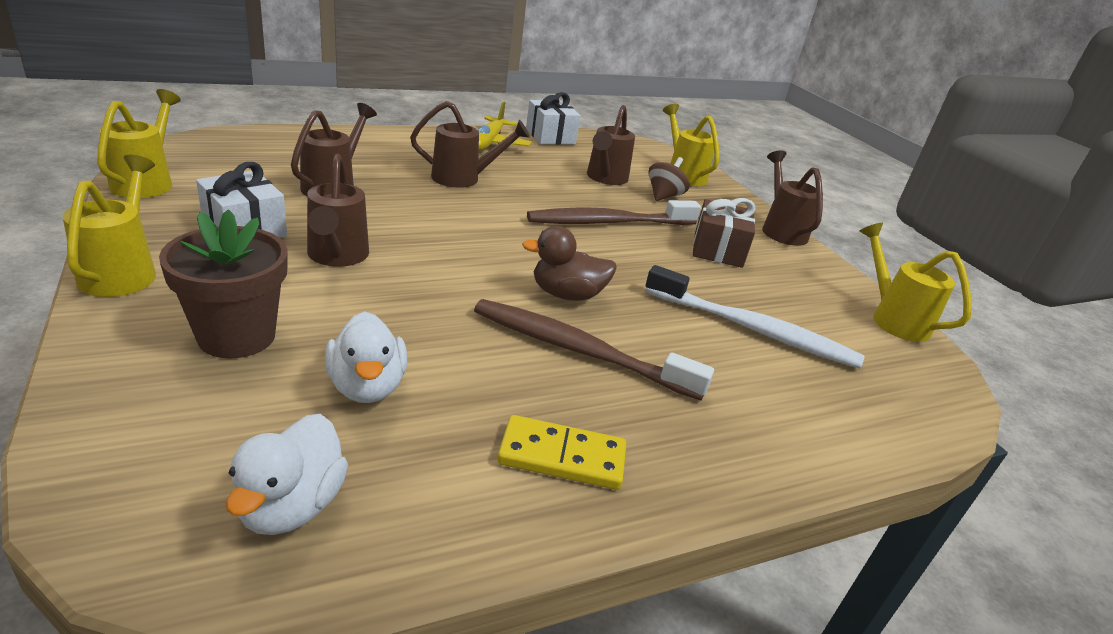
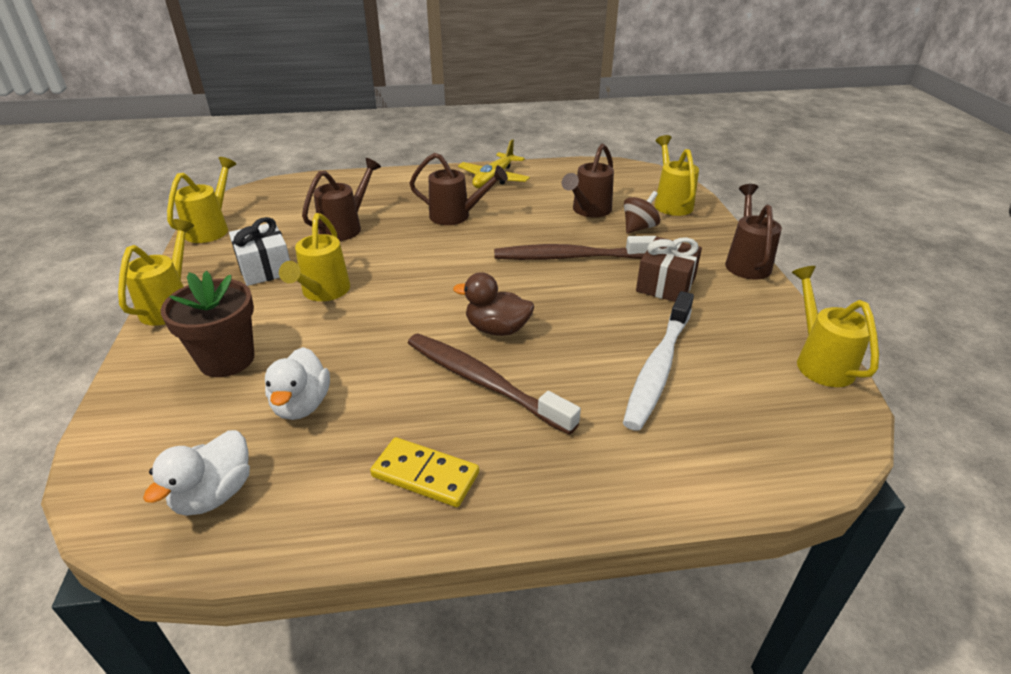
camera: 20 degrees right, 5 degrees up
brown watering can [307,154,369,267] -> yellow watering can [279,213,350,301]
white gift [526,92,581,145] -> none
white toothbrush [645,265,865,369] -> white toothbrush turned 75 degrees clockwise [623,291,694,431]

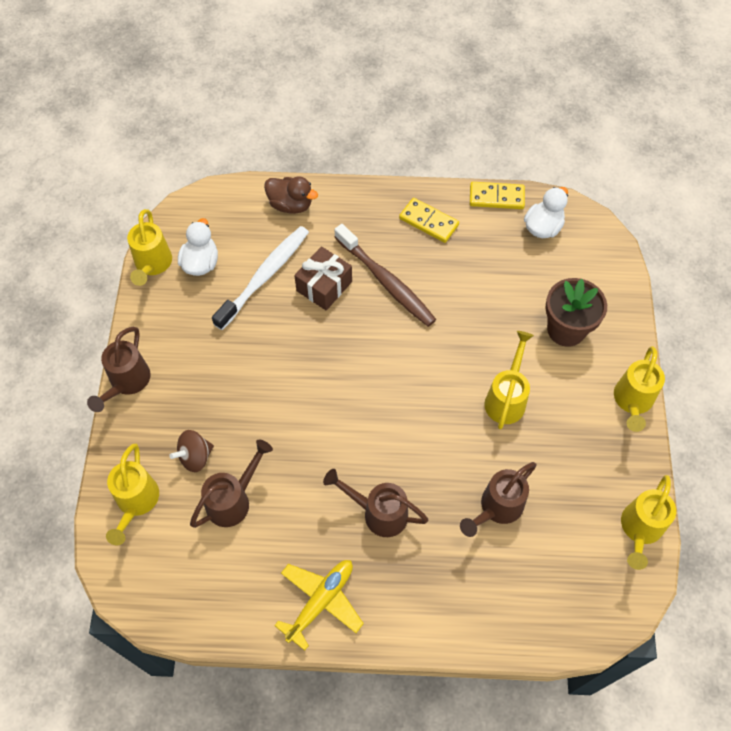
camera: 170 degrees left, 25 degrees up
white gift [229,217,290,286] -> none
white duck [265,347,330,420] -> white duck moved to [178,218,218,276]
brown duck [453,272,534,336] -> brown duck moved to [264,176,318,214]
brown toothbrush [494,236,656,260] -> none
brown gift [636,237,702,302] -> brown gift moved to [294,246,352,311]
none -> yellow domino [470,182,525,209]

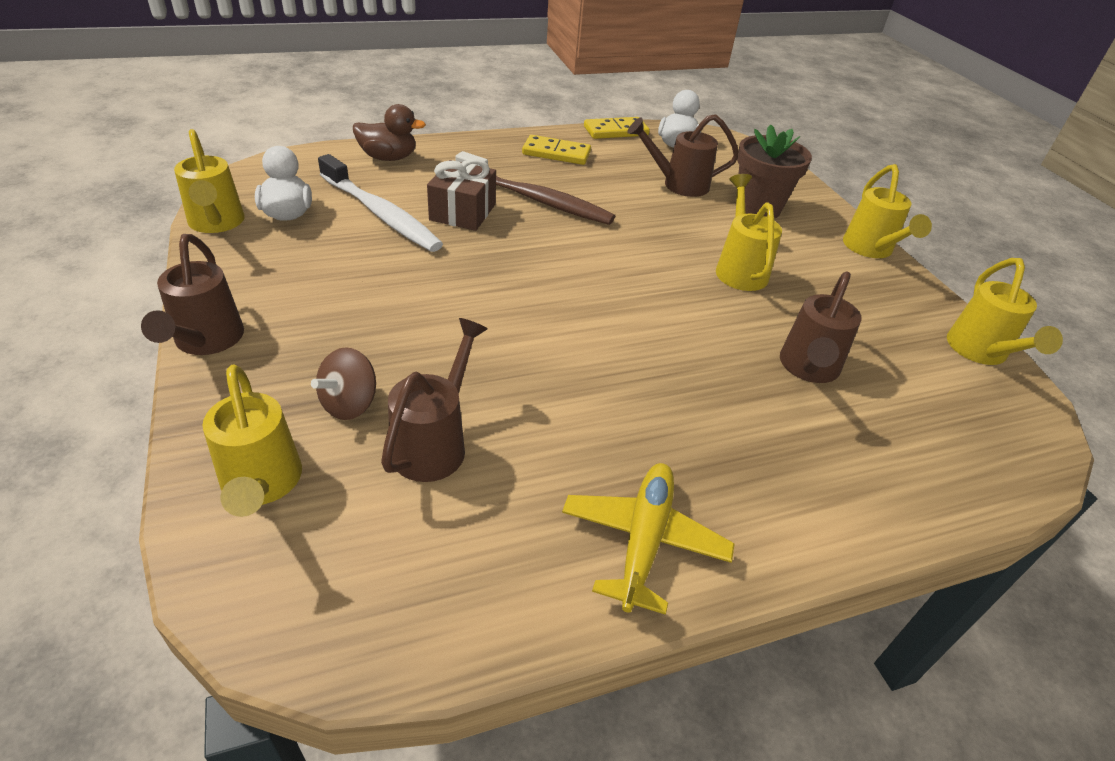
camera: 25 degrees left, 20 degrees down
white toothbrush [212,226,309,330] -> white toothbrush turned 120 degrees clockwise [318,154,443,252]
brown watering can [323,469,428,537] -> brown watering can moved to [627,114,738,197]

